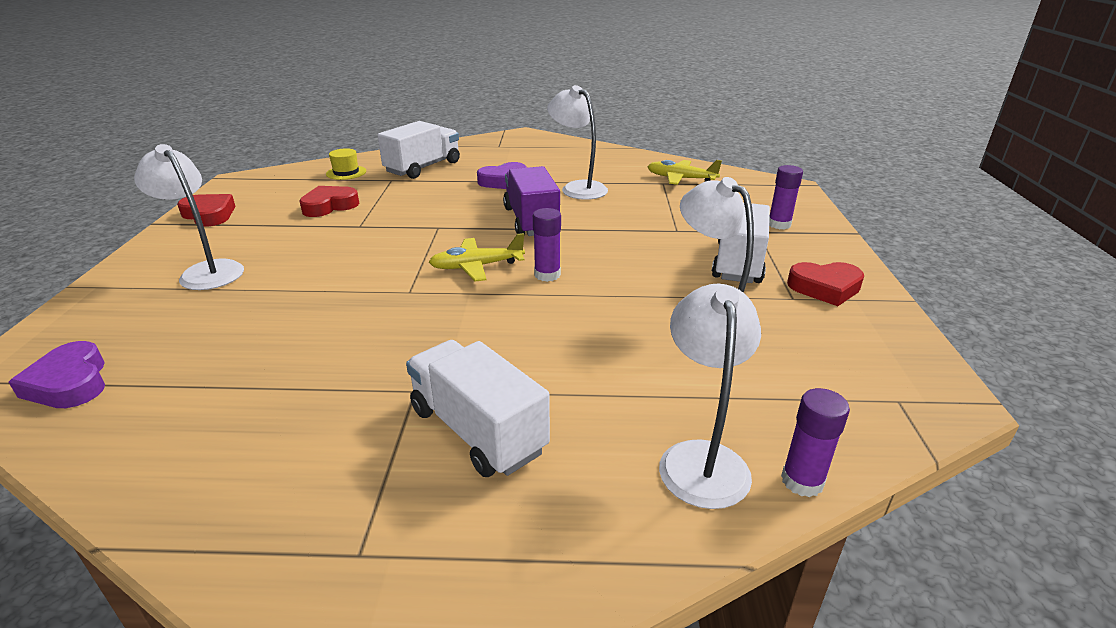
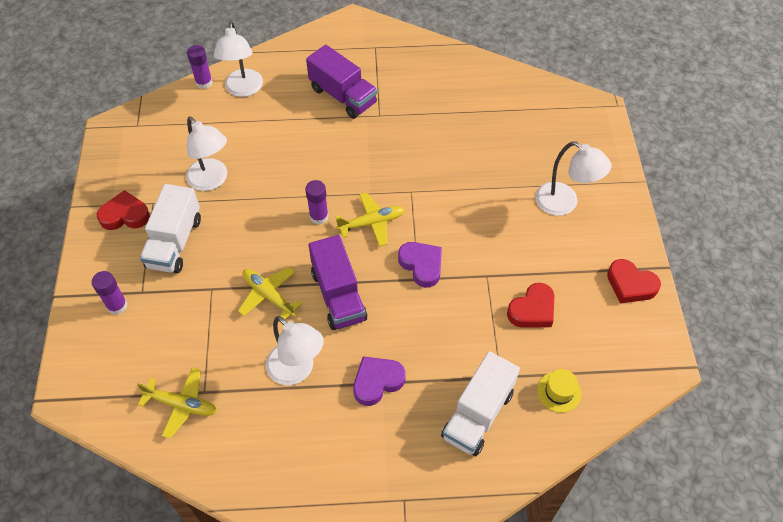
camera: 175 degrees right, 25 degrees up
purple heart [9,341,105,408] -> purple heart moved to [398,242,442,288]
white truck [406,340,550,477] -> purple truck [306,45,377,119]
none -> yellow plane [238,267,303,319]

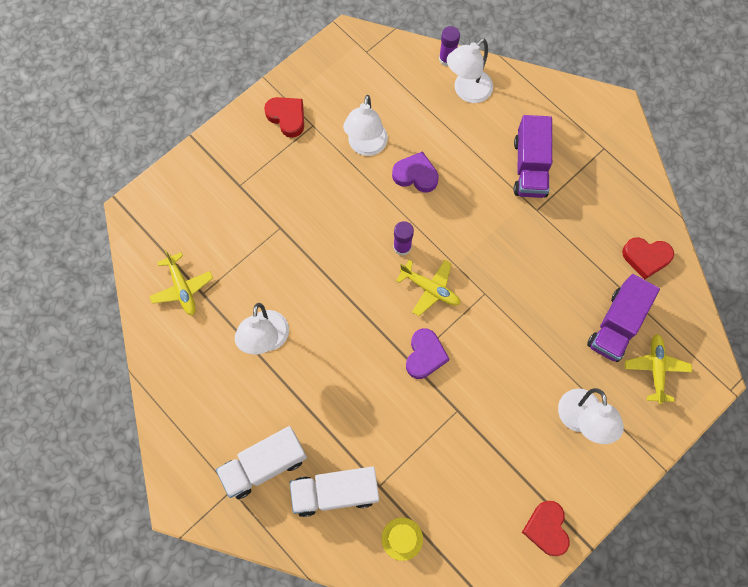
camera: 50 degrees right, 15 degrees up
purple glue stick [92,271,128,315] -> none
white truck [140,184,201,273] -> white truck moved to [216,426,307,499]
yellow plane [238,267,303,319] -> yellow plane moved to [625,334,692,404]
purple truck [309,235,367,330] -> purple truck moved to [587,274,660,362]
purple heart [353,356,406,406] -> purple heart moved to [392,151,439,193]
red heart [507,283,554,327] -> red heart moved to [622,237,674,279]

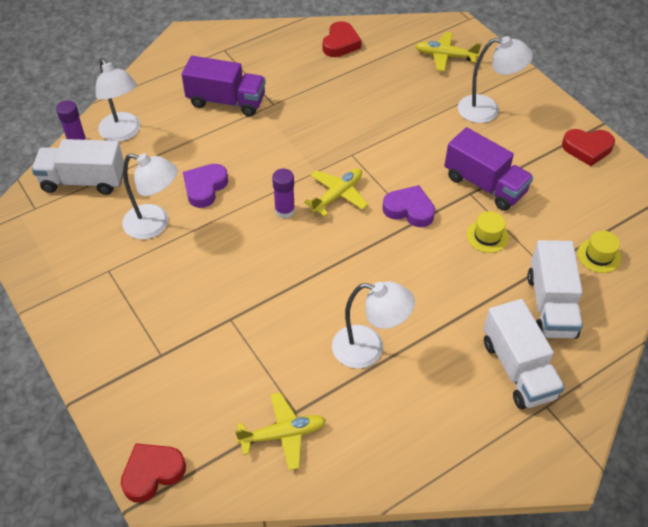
camera: 80 degrees left, 20 degrees down
red heart [264,97,304,138] -> red heart moved to [121,443,186,503]
purple truck [587,274,660,362] -> purple truck moved to [445,127,533,211]
none -> white truck [32,139,124,195]
none -> yellow hat [467,211,509,253]

